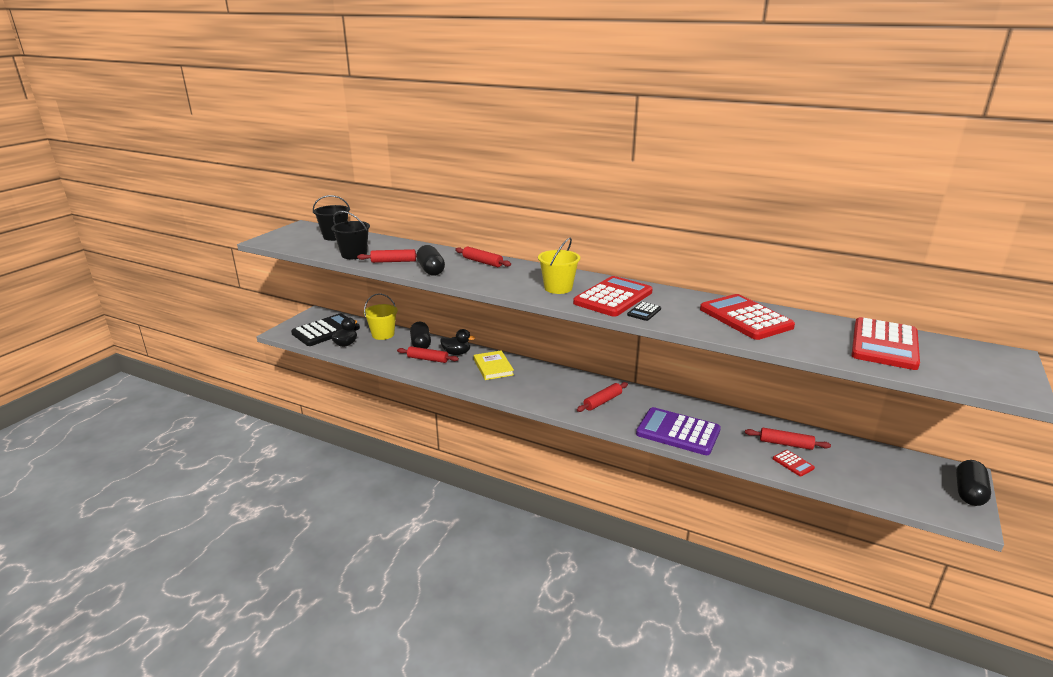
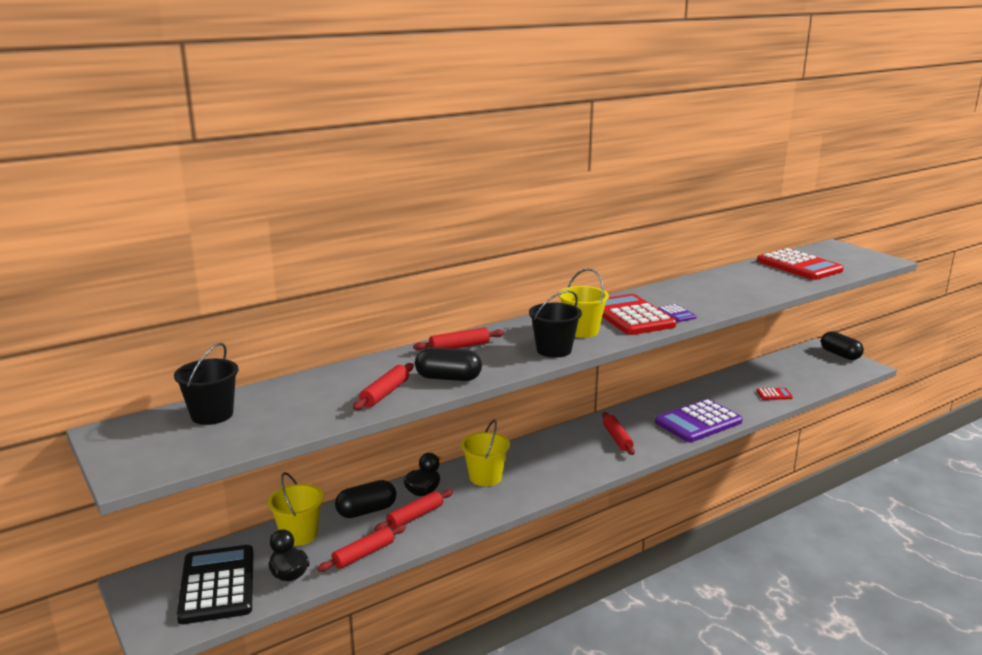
camera: 60 degrees left, 5 degrees down
black bucket [331,211,370,259] -> black bucket moved to [529,290,582,358]
black capsule [410,322,431,349] -> black capsule turned 45 degrees counterclockwise [335,480,396,518]
yellow book [474,350,514,380] -> yellow bucket [461,420,510,486]
black calculator [627,302,661,321] -> purple calculator [658,304,697,322]
red calculator [700,294,795,340] -> none
red rolling pin [745,428,831,450] -> red rolling pin moved to [317,525,406,572]

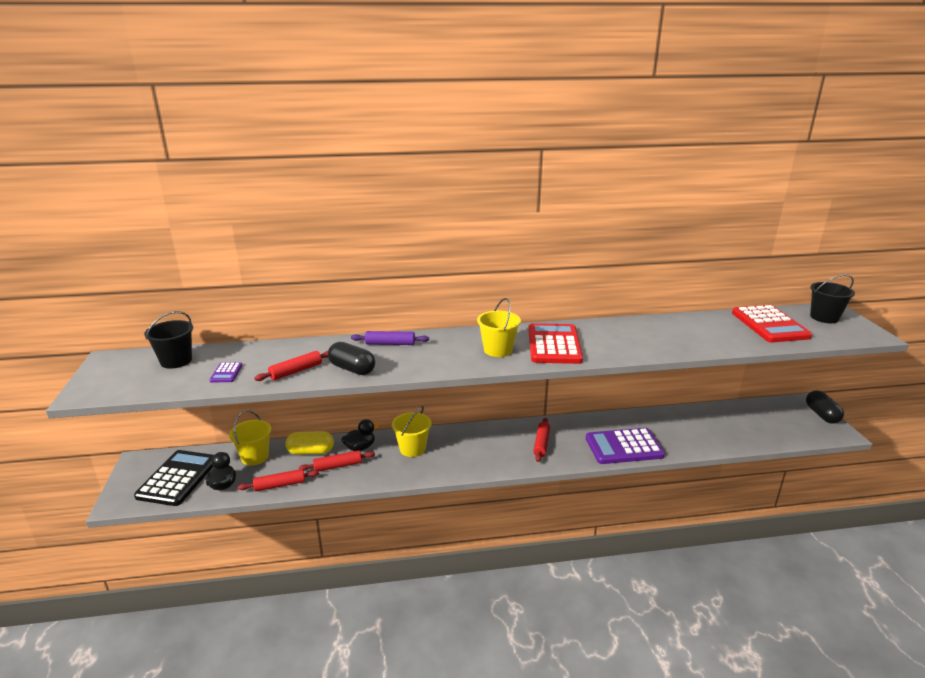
camera: 25 degrees right, 5 degrees up
black capsule [335,480,396,518] -> yellow capsule [285,431,334,455]
red rolling pin [413,327,504,350] -> purple rolling pin [351,331,429,345]
black bucket [529,290,582,358] -> black bucket moved to [810,274,855,323]
purple calculator [658,304,697,322] -> purple calculator moved to [210,362,243,382]
red calculator [756,388,793,400] -> none

